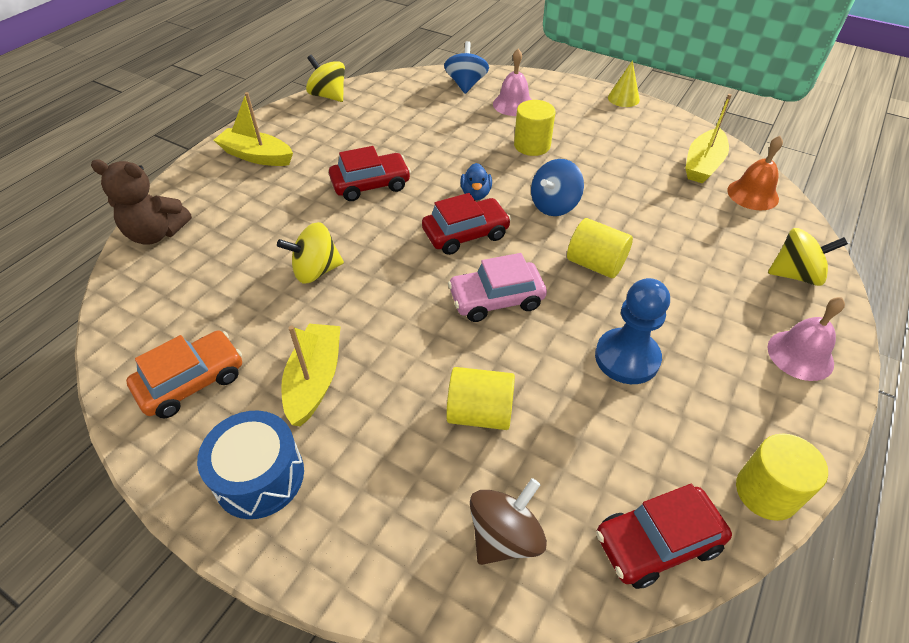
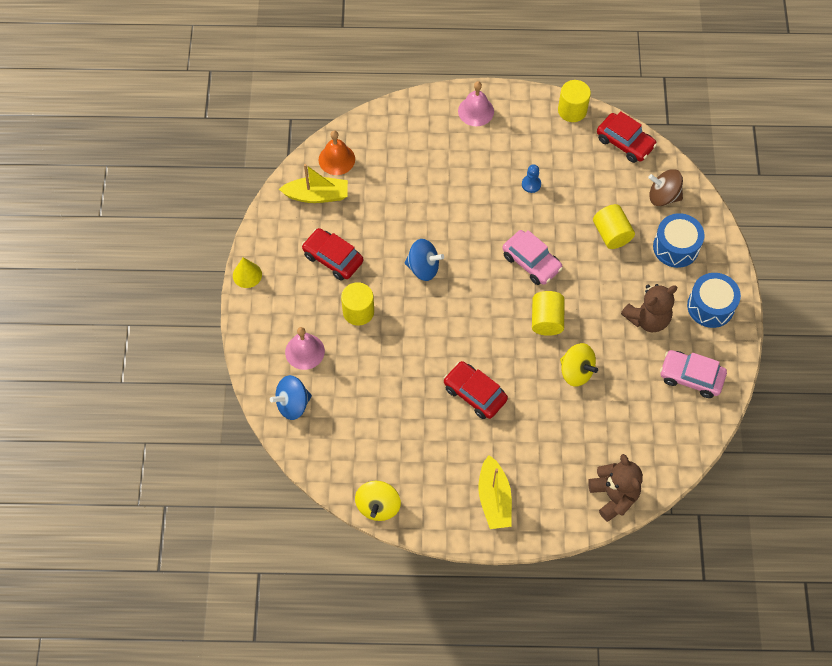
camera: 120 degrees left, 15 degrees up
orange car [126,330,242,418] -> pink car [660,350,727,398]
yellow boat [281,324,341,426] -> brown teddy bear [621,284,678,332]
red car [422,193,511,255] -> red car moved to [302,228,364,280]
blue duck [460,163,492,200] -> none
yellow cylinder [567,218,633,278] -> yellow cylinder moved to [532,291,565,336]
blue pawn [595,278,670,384] -> blue pawn [522,164,541,193], size x0.52
yellow spinning top [768,228,848,286] -> none
none -> blue drum [653,213,705,268]

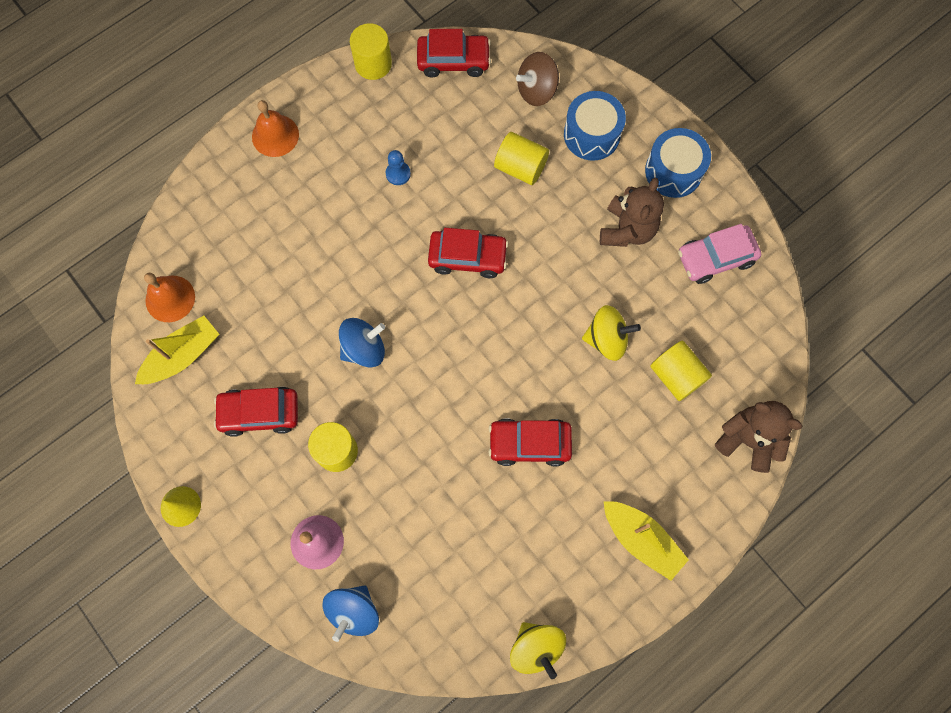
camera: 40 degrees left, 10 degrees up
pink bell [458,81,494,126] -> orange bell [252,100,299,157]
pink car [502,230,563,285] -> red car [428,228,509,278]
yellow cylinder [532,291,565,336] -> yellow cylinder moved to [650,341,712,401]

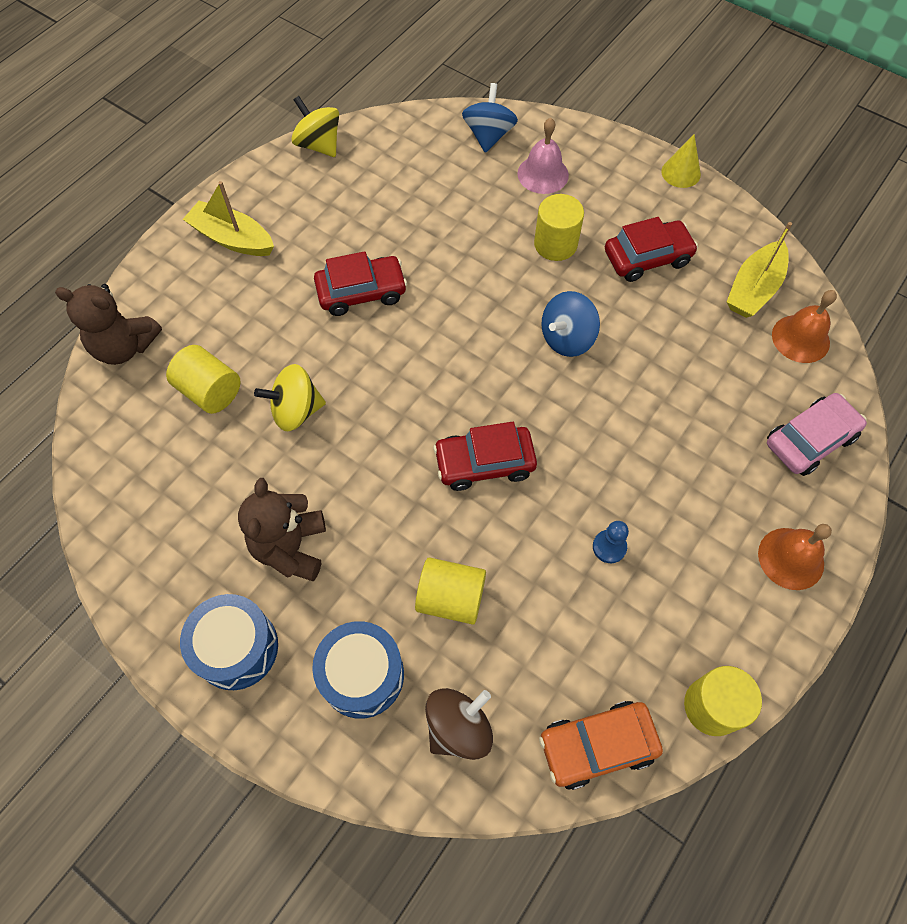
camera: 165 degrees right, 10 degrees down
red car [417,29,491,77] -> orange car [539,701,663,790]
pink car [678,224,761,284] -> pink car moved to [767,393,867,476]

